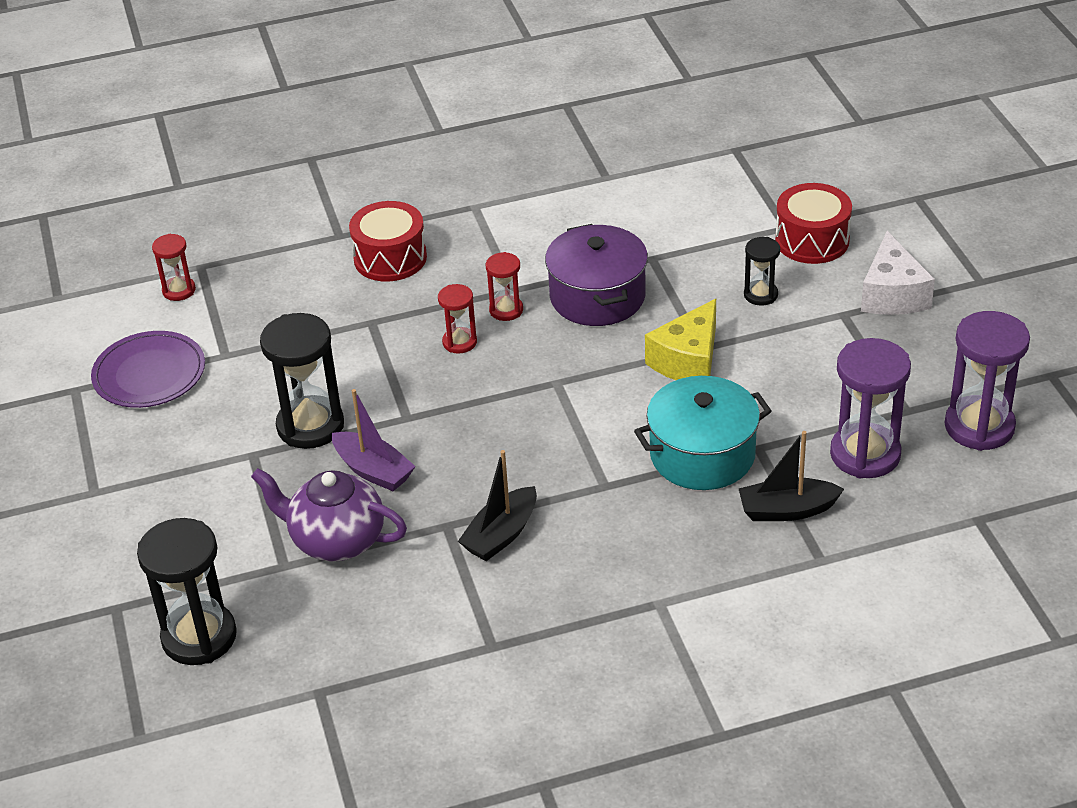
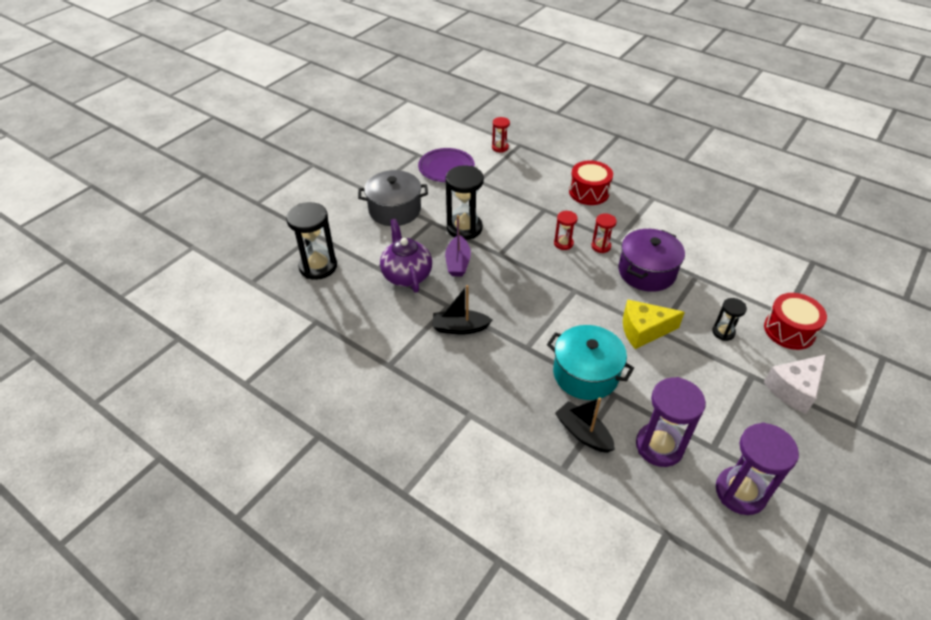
camera: 50 degrees right, 5 degrees up
none -> grey pot [358,170,428,226]

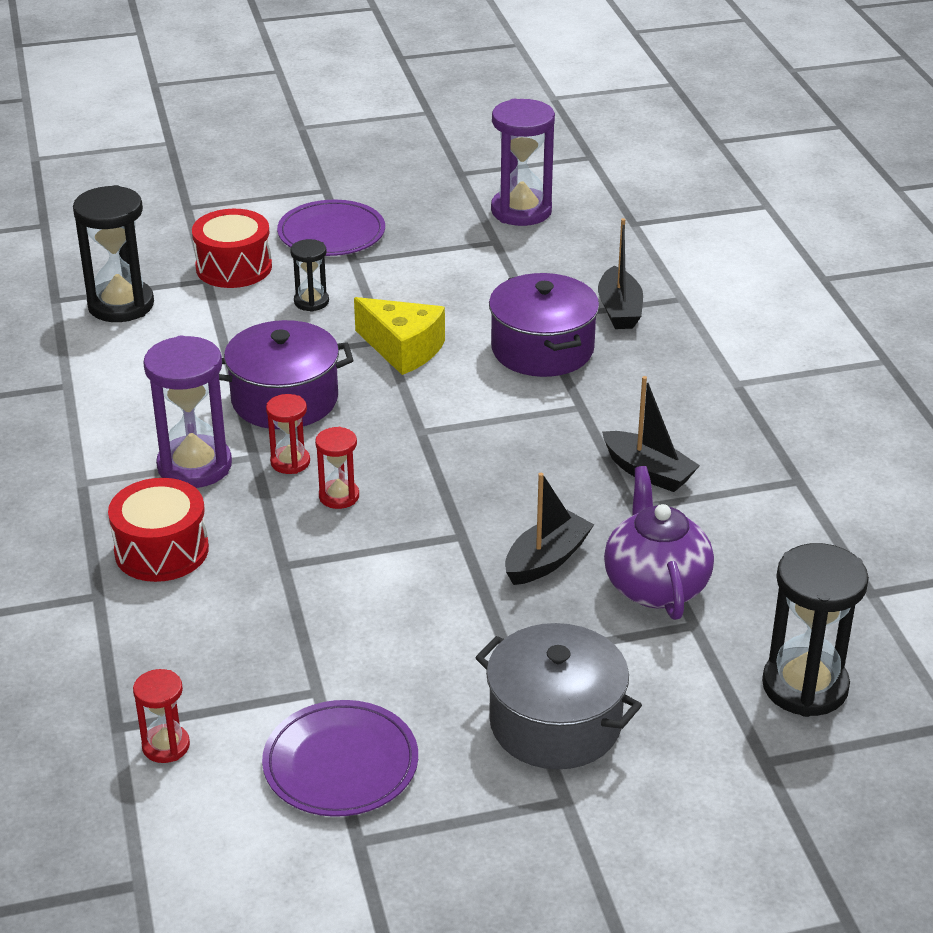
camera: 140 degrees left, 10 degrees down
purple teapot [380,219,432,293] -> purple teapot turned 150 degrees clockwise [604,466,714,620]
black hourglass [445,165,484,240] -> black hourglass moved to [73,185,154,322]
purple boat [445,215,471,276] -> black boat [505,473,594,585]
turquoise pot [547,325,634,400] -> purple pot [489,273,599,377]
purple hourglass [636,377,706,467] -> purple hourglass moved to [143,335,232,488]
white cheese [764,354,826,414] -> purple plate [277,200,385,256]

